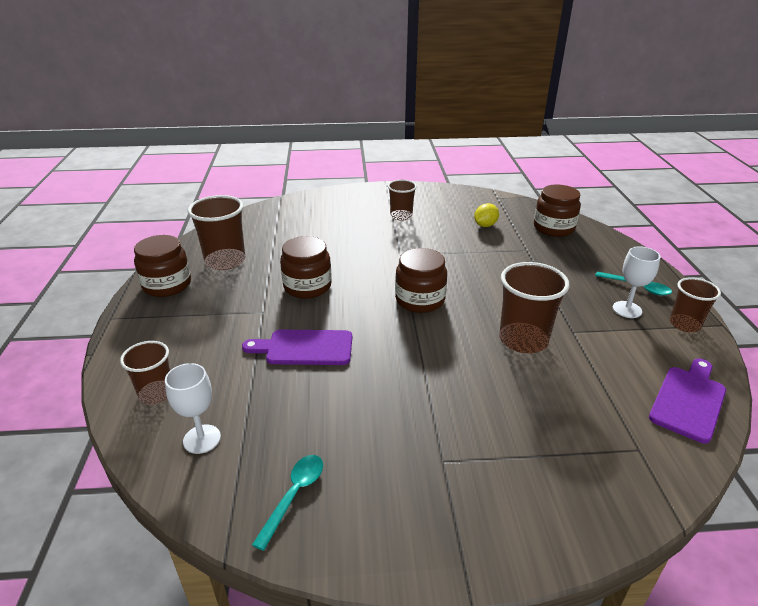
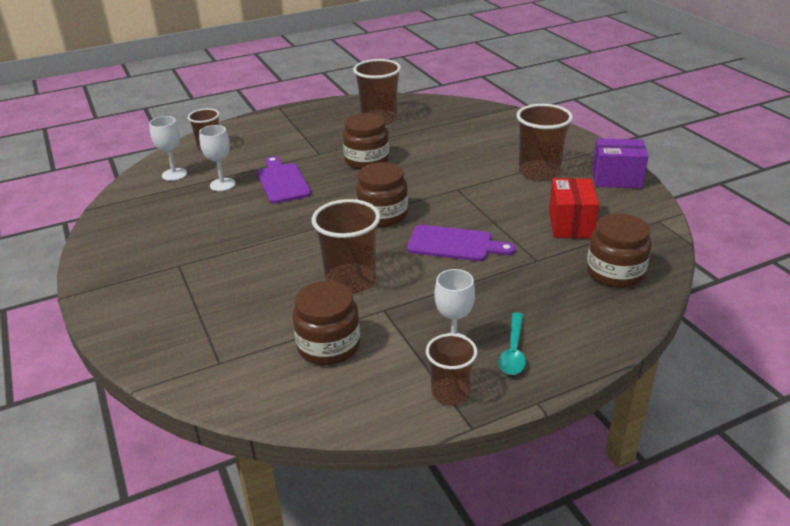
camera: 70 degrees right, 0 degrees up
brown jar [134,235,191,297] -> brown jar moved to [293,281,360,365]
turquoise spoon [252,455,323,551] -> none
brown cup [388,180,417,221] -> brown cup [516,104,573,181], size x1.59
yellow lemon [474,203,499,227] -> red box [549,178,599,238]
purple cutting board [649,359,726,444] -> purple cutting board moved to [407,225,515,261]
none -> white goblet [199,125,236,191]
none -> purple box [592,138,648,188]

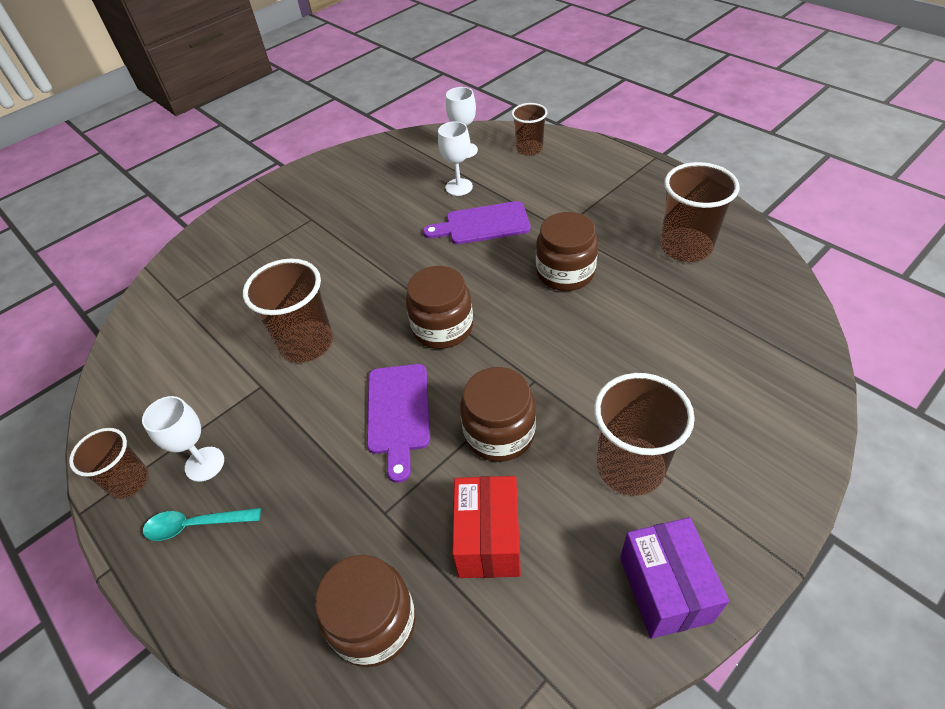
camera: 75 degrees right, 15 degrees up
purple cutting board [257,156,311,204] -> purple cutting board turned 150 degrees counterclockwise [423,201,530,244]
brown jar [293,281,360,365] -> brown jar moved to [460,367,536,462]
red box [549,178,599,238] -> red box turned 75 degrees counterclockwise [452,476,521,578]

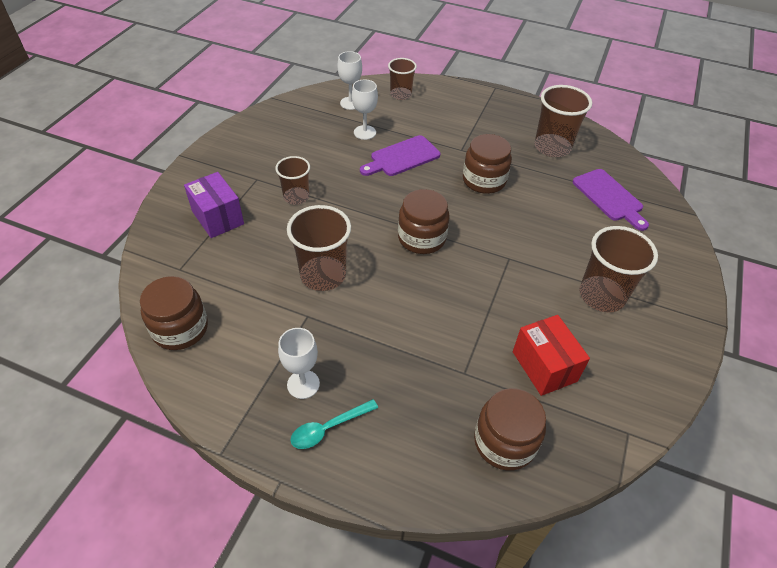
camera: 30 degrees left, 0 degrees up
brown cup [69,428,149,499] -> brown cup moved to [275,156,310,205]
purple cutting board [367,364,430,483] -> purple cutting board moved to [573,169,649,231]
brown jar [460,367,536,462] -> brown jar moved to [140,276,208,350]
purple box [620,517,729,639] -> purple box moved to [184,172,244,238]

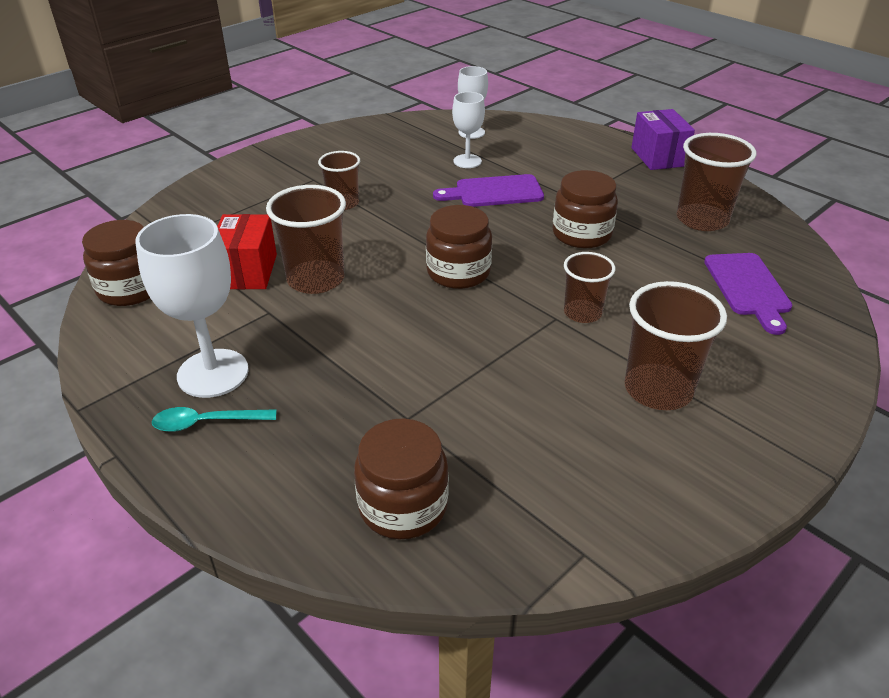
camera: 25 degrees right, 10 degrees down
purple box [184,172,244,238] -> purple box moved to [631,109,695,170]
white goblet [278,328,320,399] -> white goblet [135,214,249,398], size x1.70
brown cup [388,58,417,100] -> brown cup moved to [564,252,615,323]
red box [513,315,590,396] -> red box moved to [217,214,277,289]

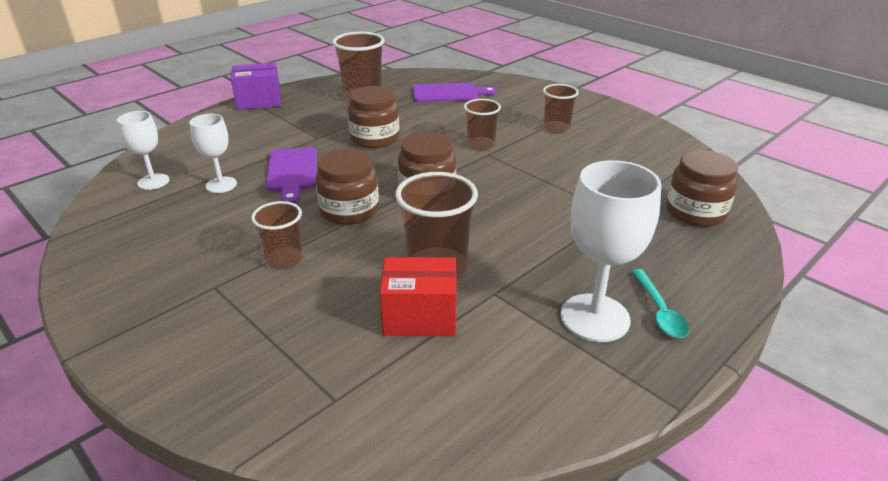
camera: 90 degrees left, 5 degrees down
brown jar [82,220,150,306] -> brown jar moved to [315,149,379,225]
brown cup [625,281,727,410] -> brown cup [543,84,579,133], size x0.63

